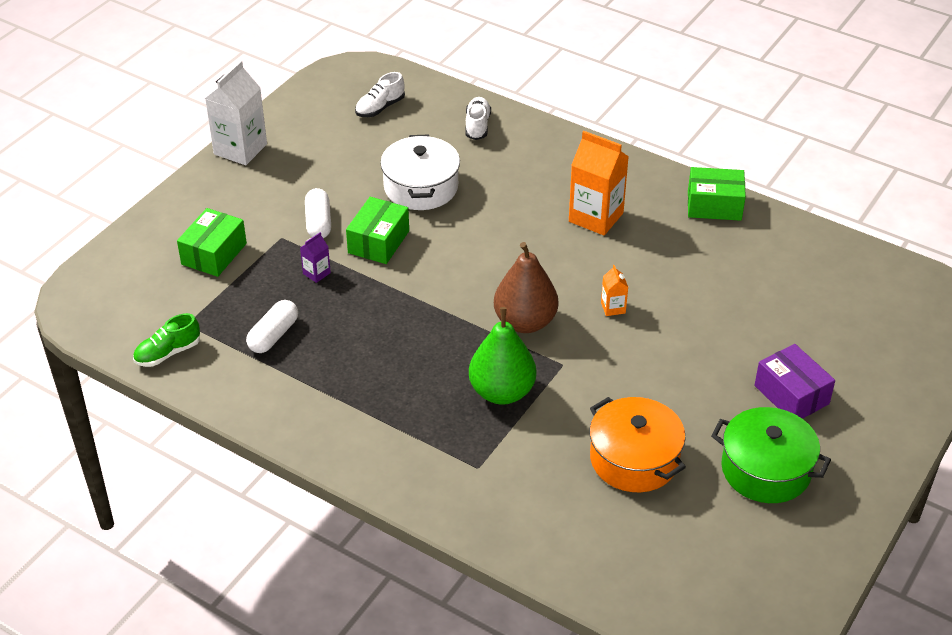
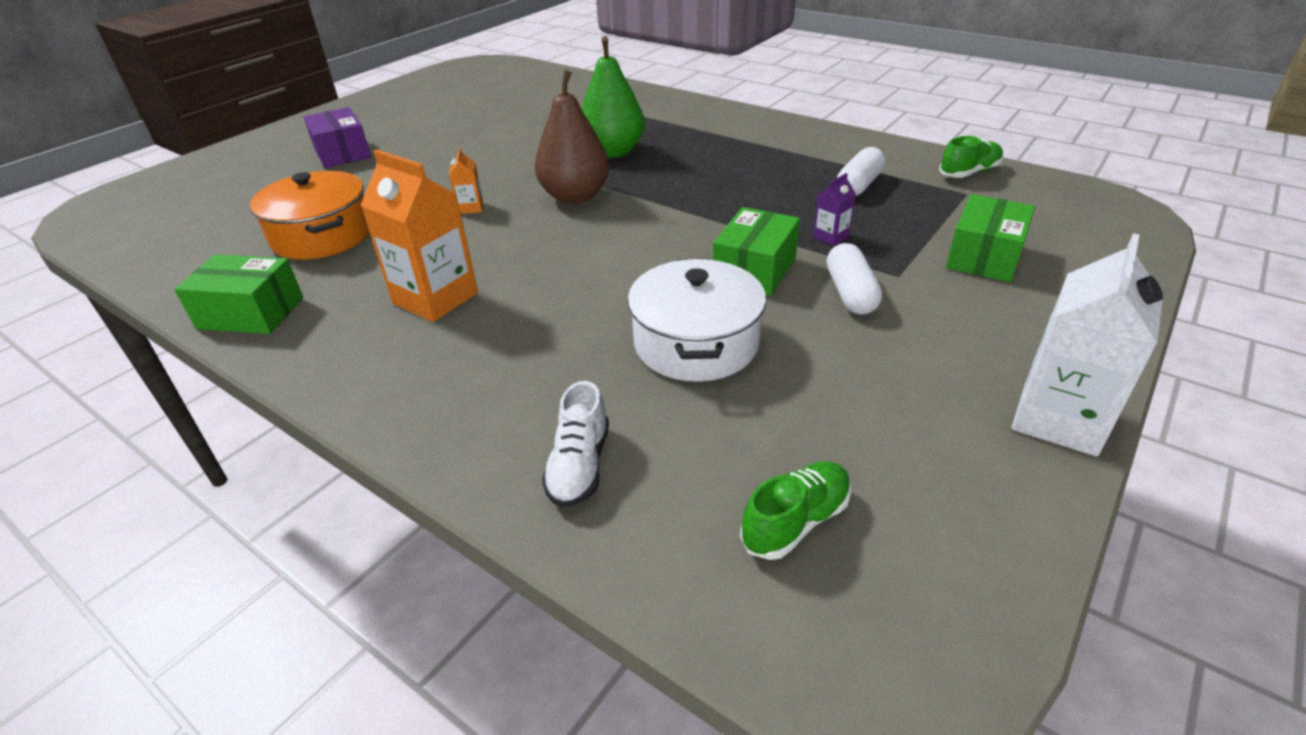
camera: 175 degrees left, 5 degrees down
white shoe [355,72,405,117] -> green shoe [740,461,851,560]
orange pot [590,397,686,492] -> orange pot moved to [250,171,370,260]
green pot [711,407,831,503] -> none

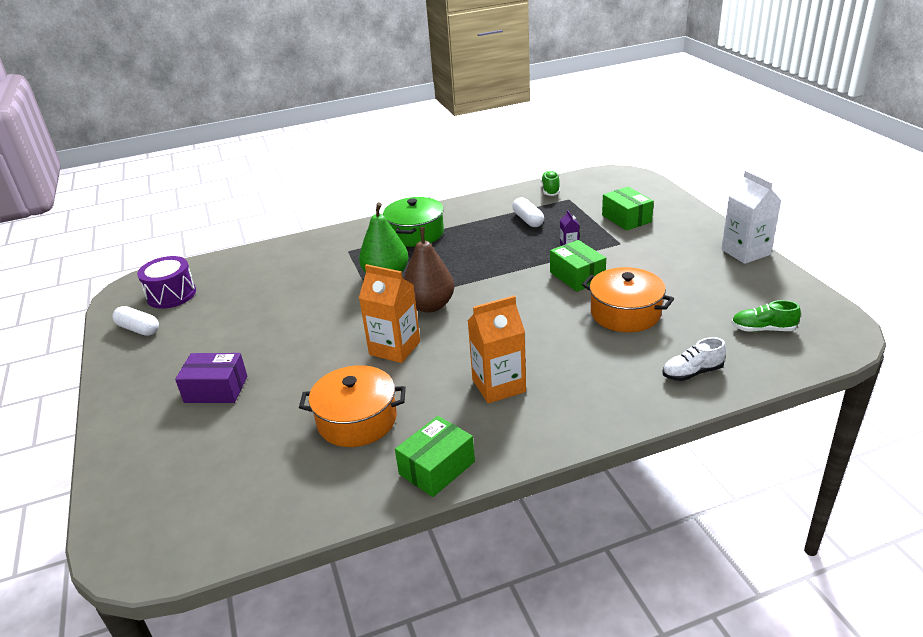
camera: 55 degrees left, 5 degrees down
orange carton [449,148,483,214] -> orange carton [359,264,420,363], size x2.14
white shoe [542,381,609,508] -> white shoe turned 120 degrees clockwise [662,337,726,381]
white pot [628,258,766,382] -> orange pot [582,267,674,332]
green shoe [740,461,851,560] -> green shoe turned 75 degrees counterclockwise [732,300,801,332]
white capsule [827,243,882,315] -> white capsule moved to [112,306,159,336]
none -> purple drum [137,256,196,309]
none -> green pot [383,197,444,247]

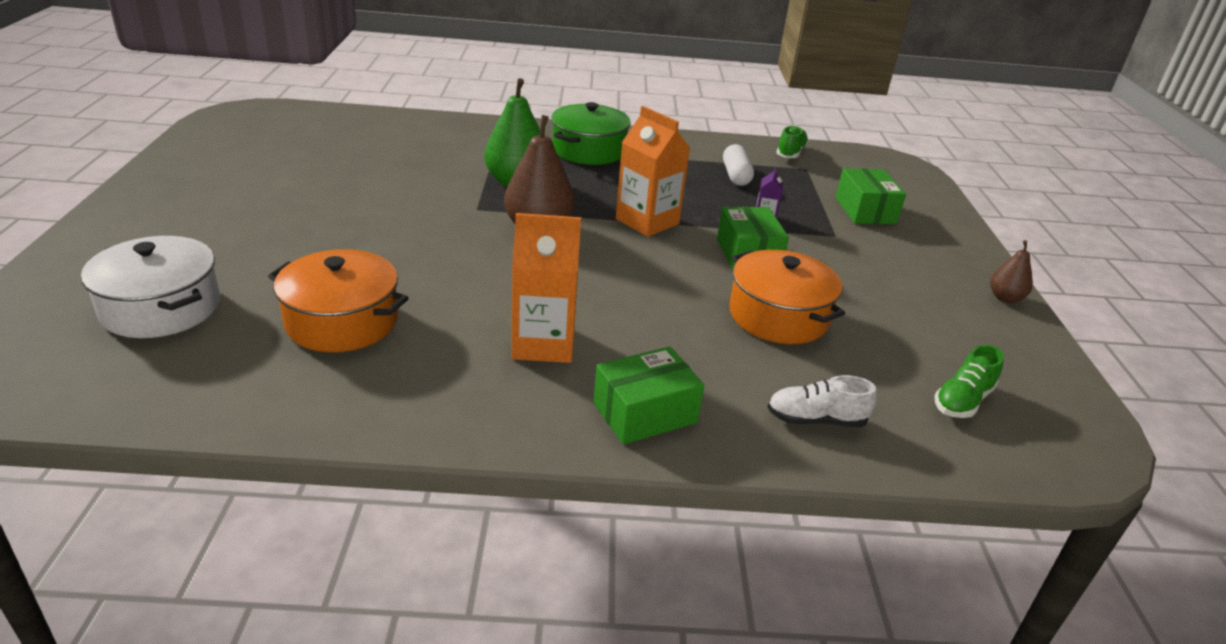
camera: 15 degrees right, 0 degrees up
white capsule [112,306,159,336] -> none
purple drum [137,256,196,309] -> none
purple box [175,353,248,403] -> none
orange carton [359,264,420,363] -> orange carton moved to [616,106,690,237]
green box [395,416,475,497] -> green box moved to [593,347,704,445]
white carton [721,170,782,264] -> brown pear [990,240,1033,303]
green shoe [732,300,801,332] -> green shoe turned 75 degrees counterclockwise [934,345,1004,418]
none -> white pot [81,236,220,338]

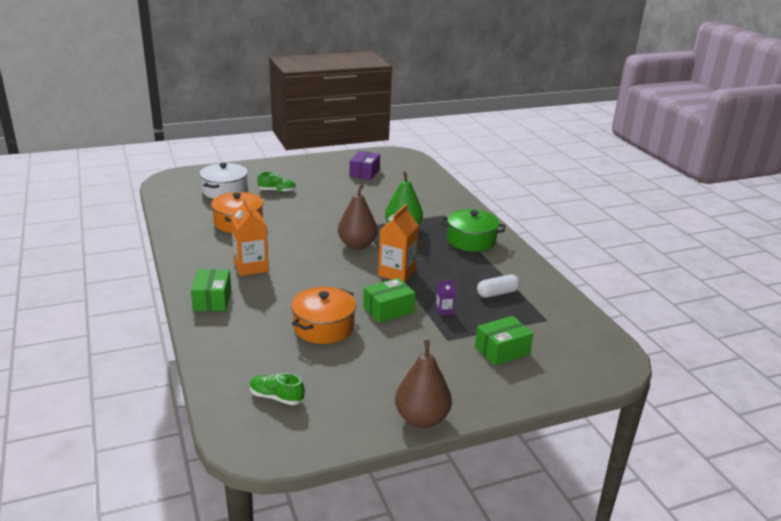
camera: 70 degrees right, 5 degrees down
green box [593,347,704,445] -> green box turned 45 degrees clockwise [191,269,231,311]
white shoe [767,375,877,427] -> none
green shoe [776,125,809,158] -> green shoe moved to [257,172,296,192]
brown pear [990,240,1033,303] -> brown pear [395,340,452,428], size x1.89
none -> purple box [349,151,380,180]

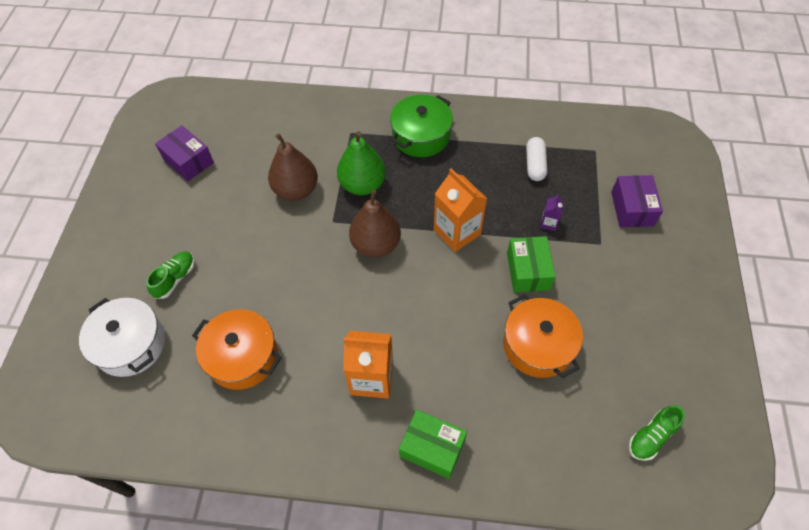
camera: 60 degrees left, 30 degrees up
brown pear [395,340,452,428] -> brown pear moved to [268,134,318,201]
green box [475,316,534,366] -> purple box [611,175,663,227]

